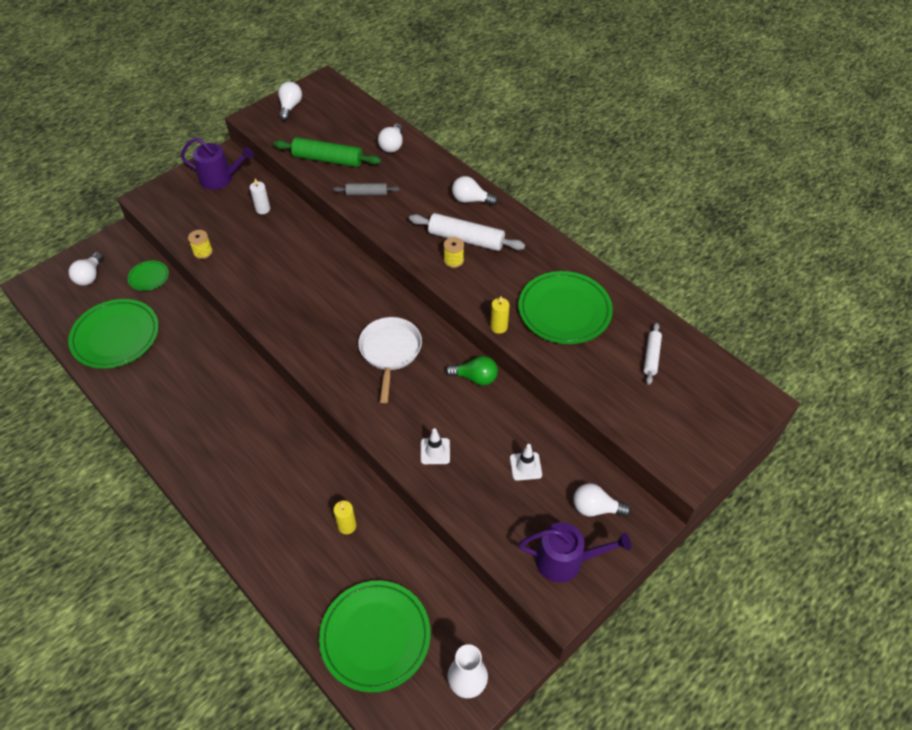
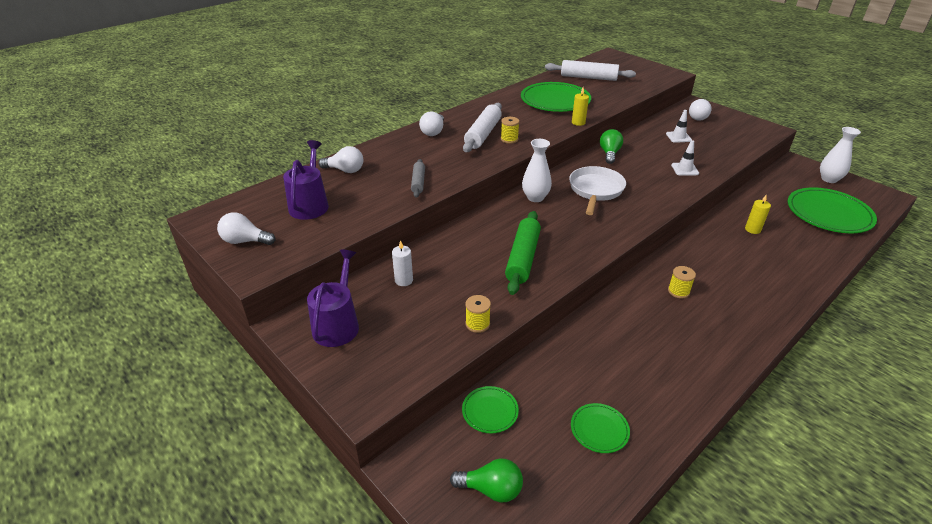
camera: 90 degrees left, 15 degrees down
white light bulb [68,252,103,286] -> green light bulb [450,459,523,502]
green plate [68,299,159,369] -> green plate [571,403,630,453], size x0.48
green rolling pin [274,137,381,167] -> green rolling pin moved to [505,211,541,295]
white pan [358,317,422,403] -> white pan turned 105 degrees clockwise [569,166,626,215]
purple watering can [518,522,631,583] -> purple watering can moved to [283,140,329,220]
white rolling pin [644,323,662,385] -> white rolling pin [545,60,636,81], size x1.74
none -> white vase [522,139,552,202]
none -> yellow spool [668,266,696,299]

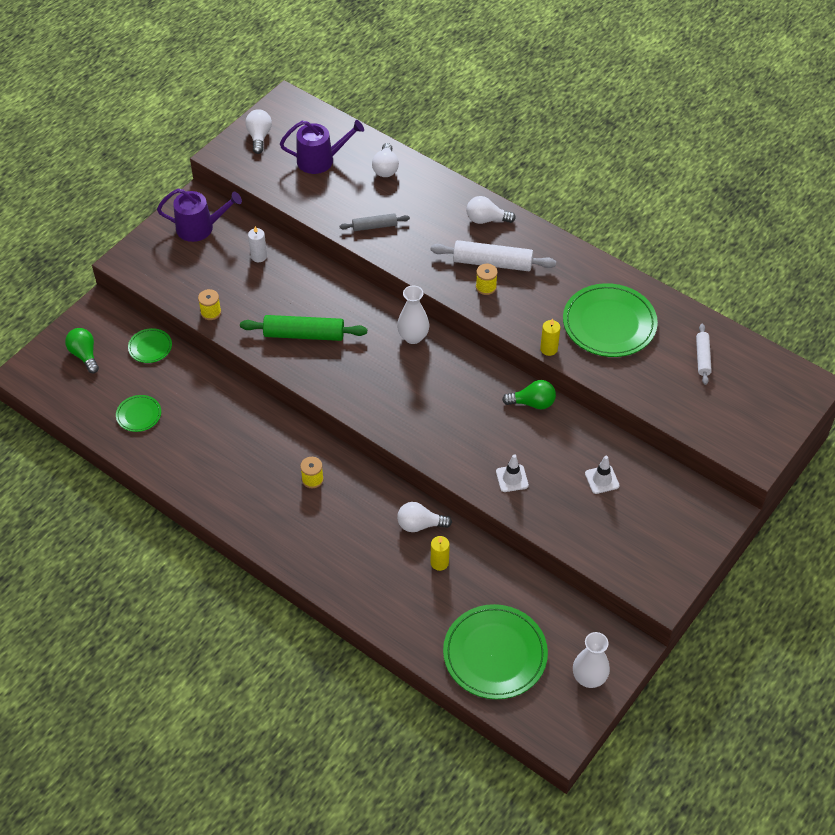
camera: 80 degrees right, 15 degrees up
green light bulb [450,459,523,502] -> green light bulb turned 150 degrees clockwise [65,328,99,373]
white rolling pin [545,60,636,81] -> white rolling pin [696,324,712,385], size x0.57
white pan [569,166,626,215] -> none
white light bulb [689,99,712,121] -> white light bulb moved to [397,502,452,532]

